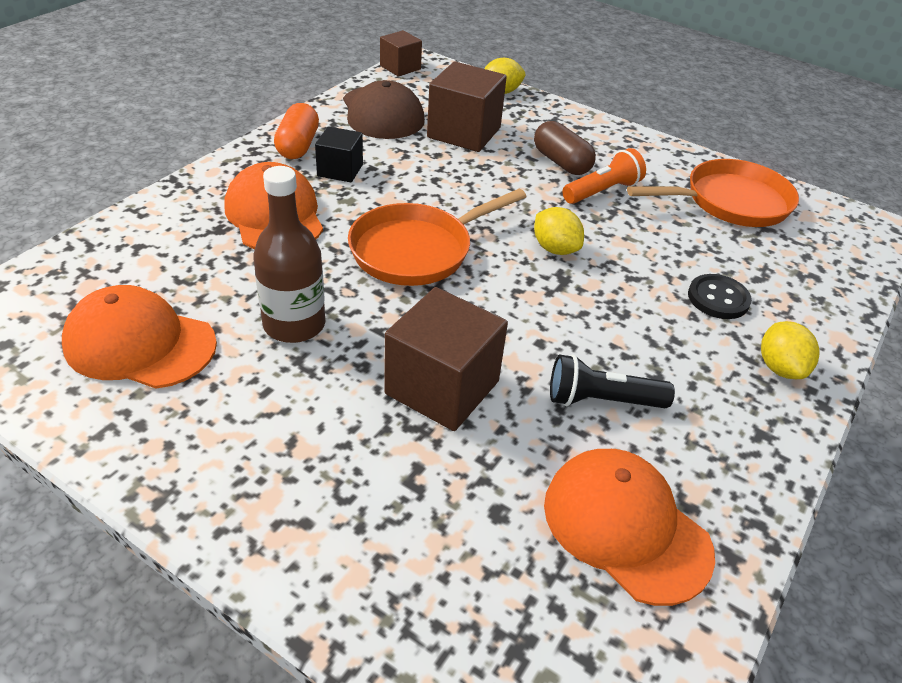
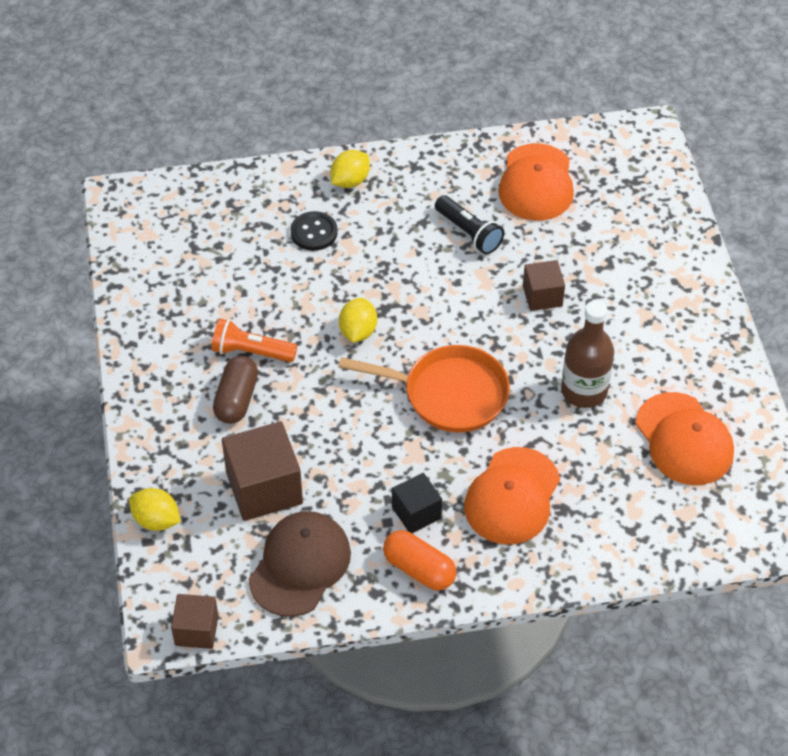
camera: 130 degrees left, 10 degrees up
orange capsule [274,103,319,159] -> orange capsule turned 75 degrees clockwise [383,530,456,591]
brown cube [384,287,508,431] -> brown cube [523,260,565,311], size x0.59
orange pan [627,159,799,227] -> none

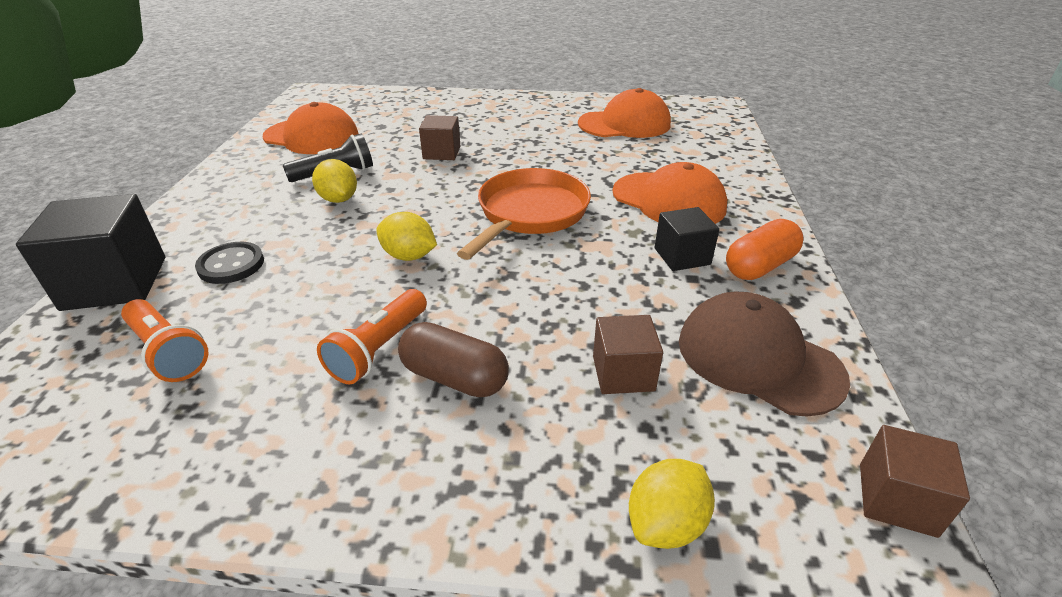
camera: 75 degrees left, 15 degrees down
brown cube [222,421,303,521] -> brown cube [593,315,663,394], size x0.59
yellow lemon [331,150,370,188] -> yellow lemon moved to [312,159,357,203]
brown bottle [561,300,614,408] -> none
none -> black cube [16,194,165,311]
none -> orange flashlight [121,299,208,382]

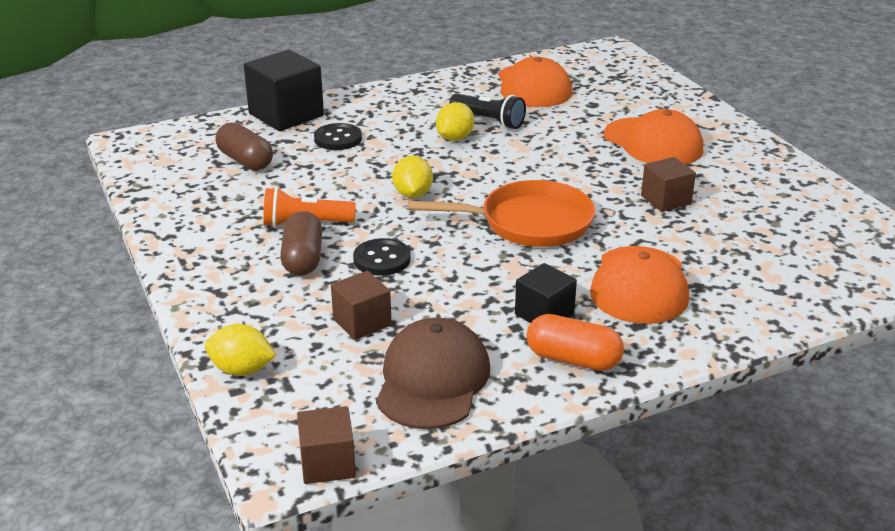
camera: 60 degrees right, 5 degrees down
orange flashlight [121,299,208,382] -> brown capsule [216,122,273,170]
brown cube [419,115,460,160] -> brown cube moved to [641,157,696,212]
orange cap [578,88,671,138] -> orange cap moved to [604,109,703,165]
none -> black button [353,238,411,276]

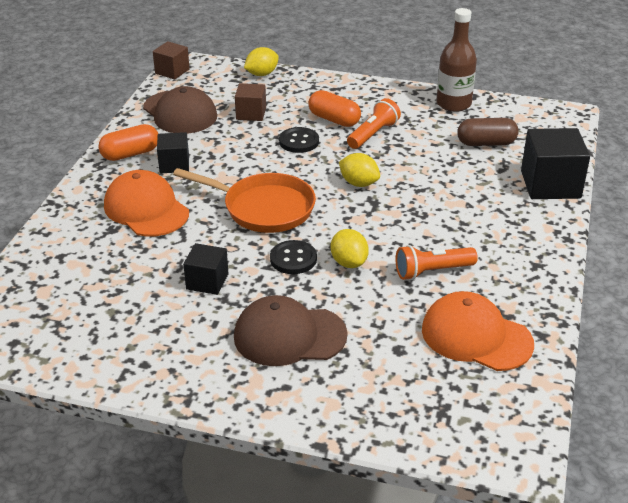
camera: 130 degrees right, 5 degrees up
brown capsule [280,211,322,276] -> orange capsule [308,90,361,127]
black button [314,123,362,150] -> black button moved to [270,240,317,274]
orange pan [408,180,595,247] -> orange pan turned 105 degrees counterclockwise [173,168,316,233]
yellow lemon [436,102,474,141] -> yellow lemon moved to [331,229,369,268]
black flashlight [449,94,526,129] -> orange flashlight [396,245,478,280]
orange cap [604,109,703,165] -> brown cap [234,295,348,366]
brown cube [641,157,696,212] -> black cube [183,243,229,295]
none -> brown bottle [436,8,477,112]

